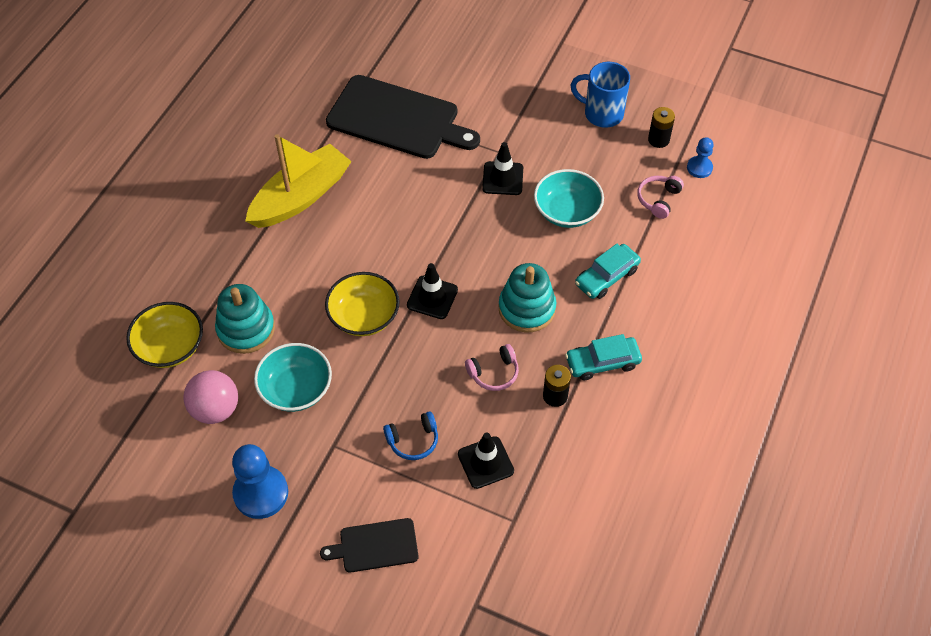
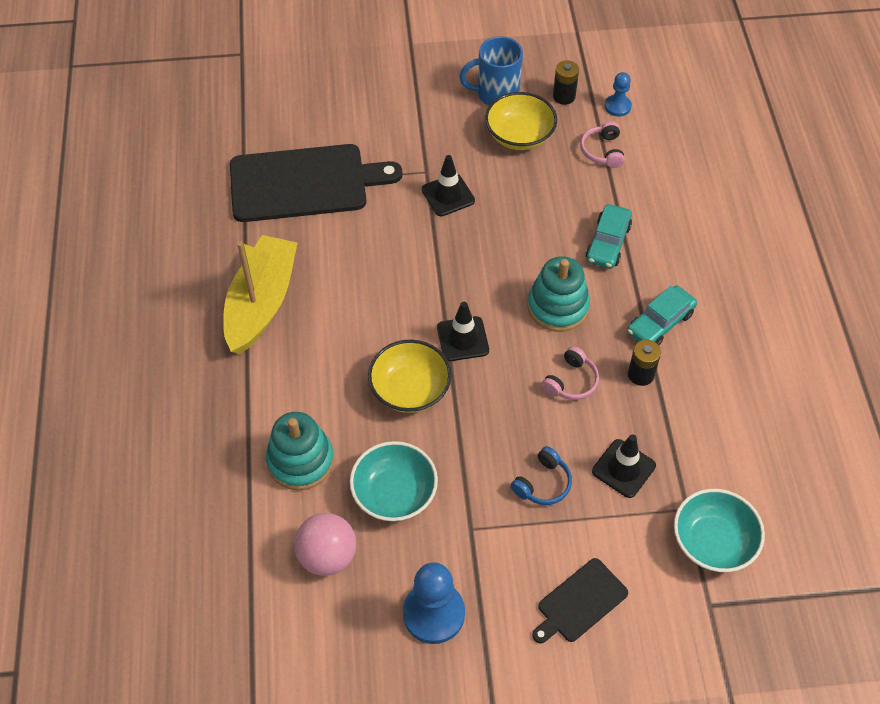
camera: 30 degrees left, 0 degrees up
yellow bowl [126,302,203,368] -> yellow bowl moved to [485,92,557,150]
turquoise bowl [534,169,604,228] -> turquoise bowl moved to [674,489,765,572]

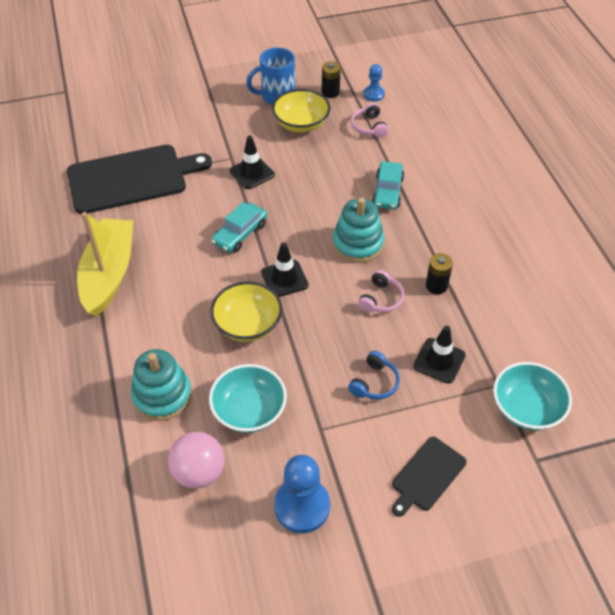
camera: 10 degrees left, 5 degrees down
turquoise car [627,286,697,345] -> turquoise car moved to [211,202,267,253]

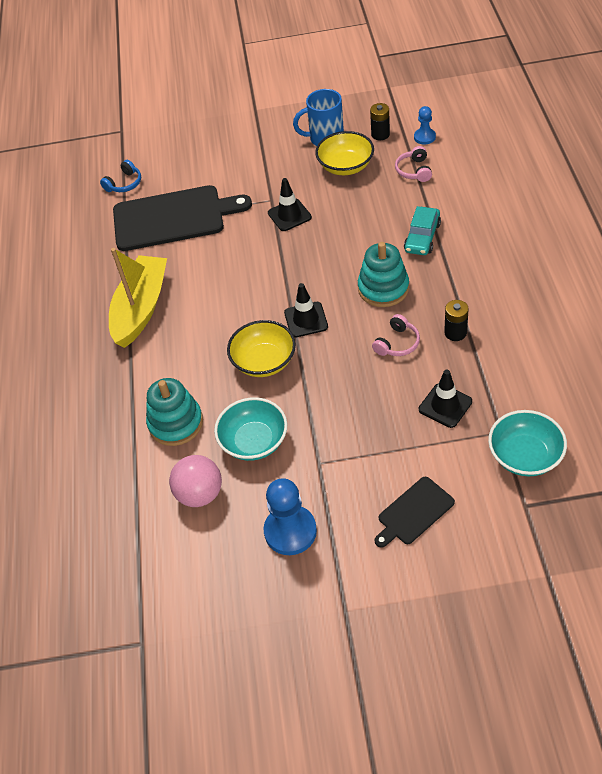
camera: 15 degrees right, 0 degrees up
turquoise car [211,202,267,253] -> none
blue headphones [348,351,400,399] -> blue headphones moved to [100,160,141,192]

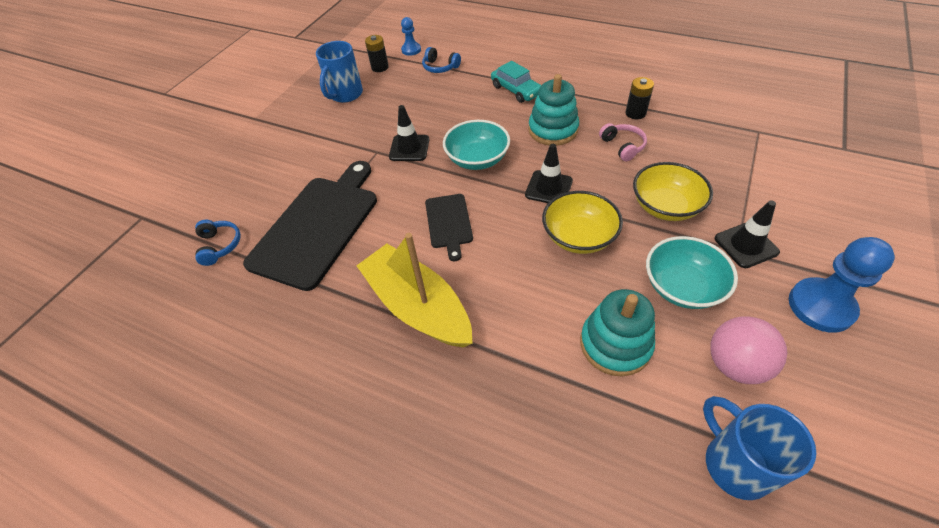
camera: 60 degrees left, 0 degrees up
yellow bowl [315,131,374,175] -> yellow bowl moved to [633,162,713,221]
black cutting board [375,477,455,548] -> black cutting board moved to [425,194,473,261]
pink headphones [395,146,432,182] -> blue headphones [422,47,461,73]
black traffic cone [419,370,472,428] -> black traffic cone moved to [715,200,780,268]
turquoise bowl [488,410,567,476] -> turquoise bowl moved to [443,120,510,170]
none -> blue mug [703,396,816,500]

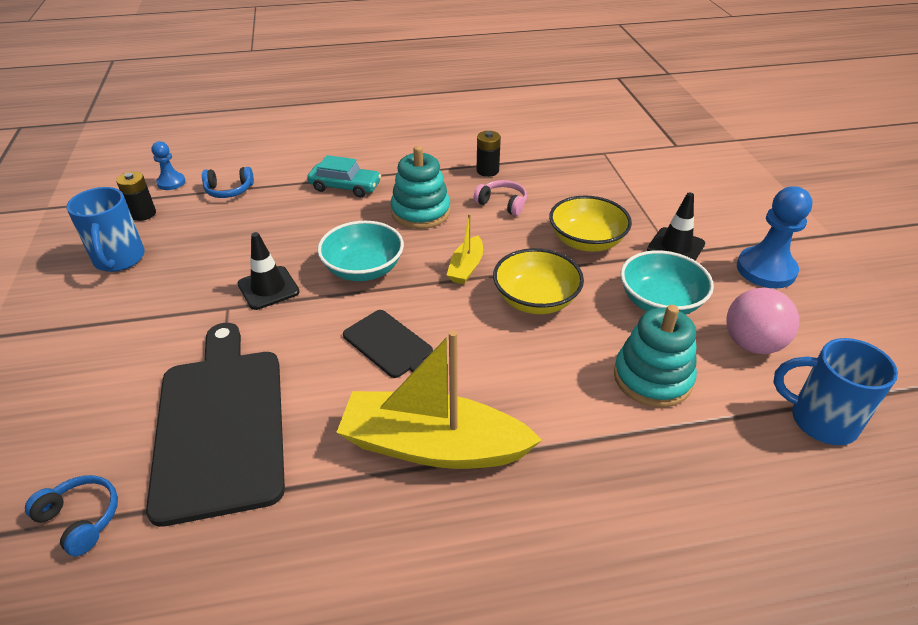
camera: 40 degrees left, 10 degrees down
black traffic cone [525,144,573,203] -> yellow boat [447,213,483,284]

